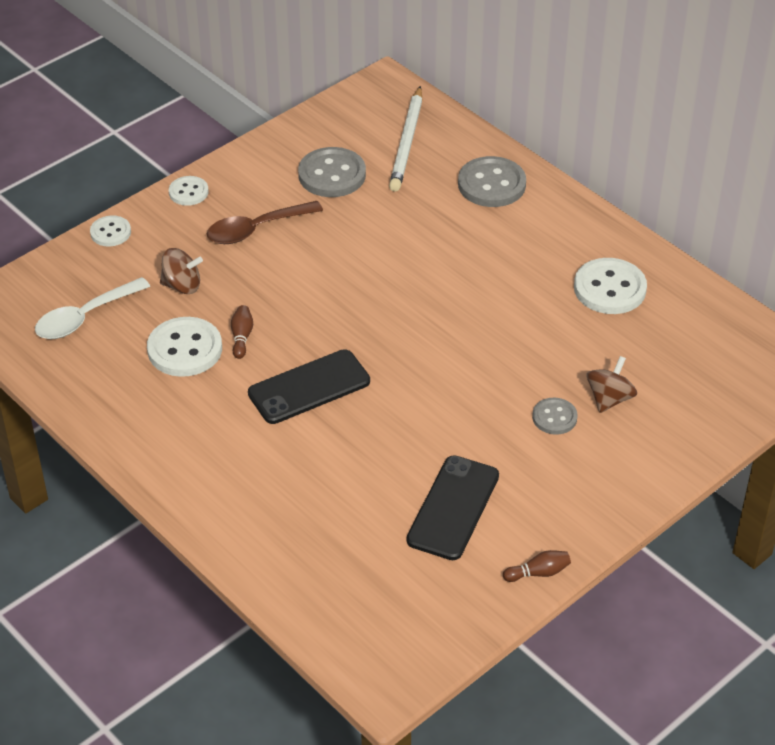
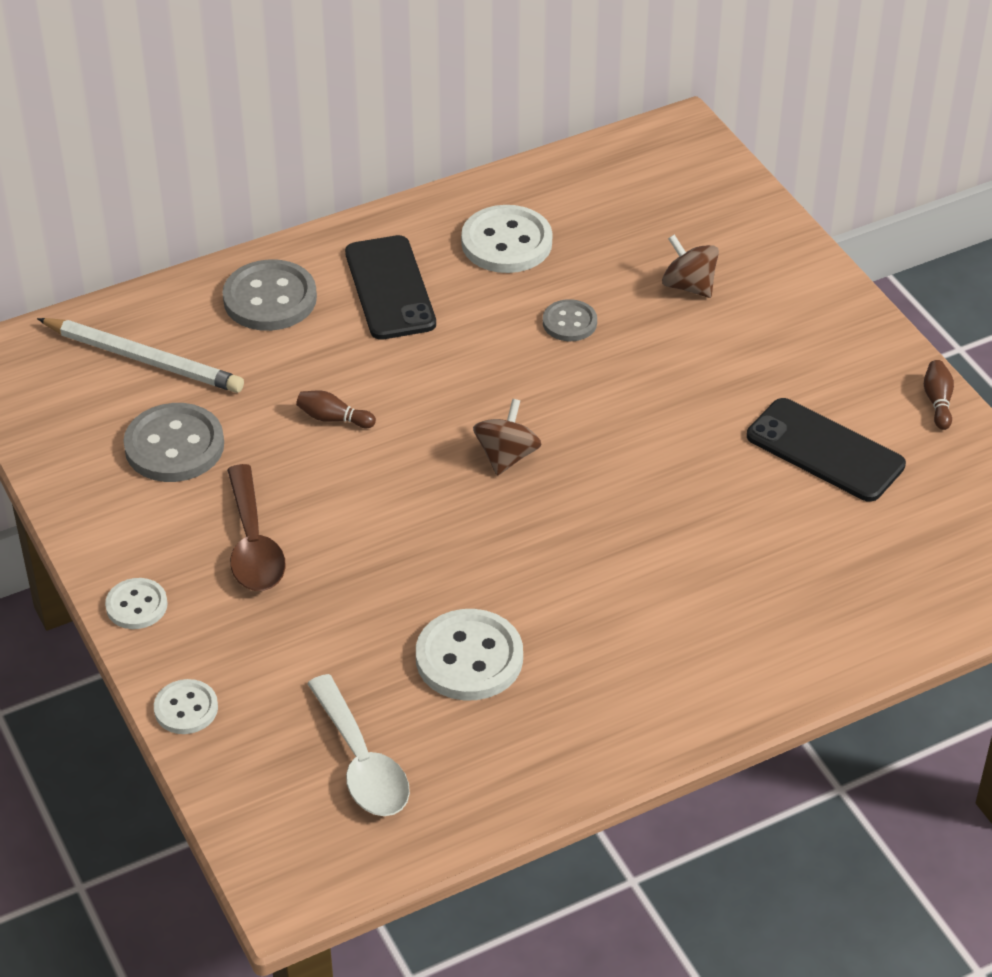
camera: 75 degrees left, 0 degrees up
brown spinning top [160,248,203,294] -> brown spinning top moved to [473,399,542,476]
brown bowling pin [231,305,253,359] -> brown bowling pin moved to [296,391,376,428]
black phone [248,349,370,424] -> black phone moved to [345,235,436,340]
grey button [532,398,578,435] -> grey button moved to [543,299,597,341]

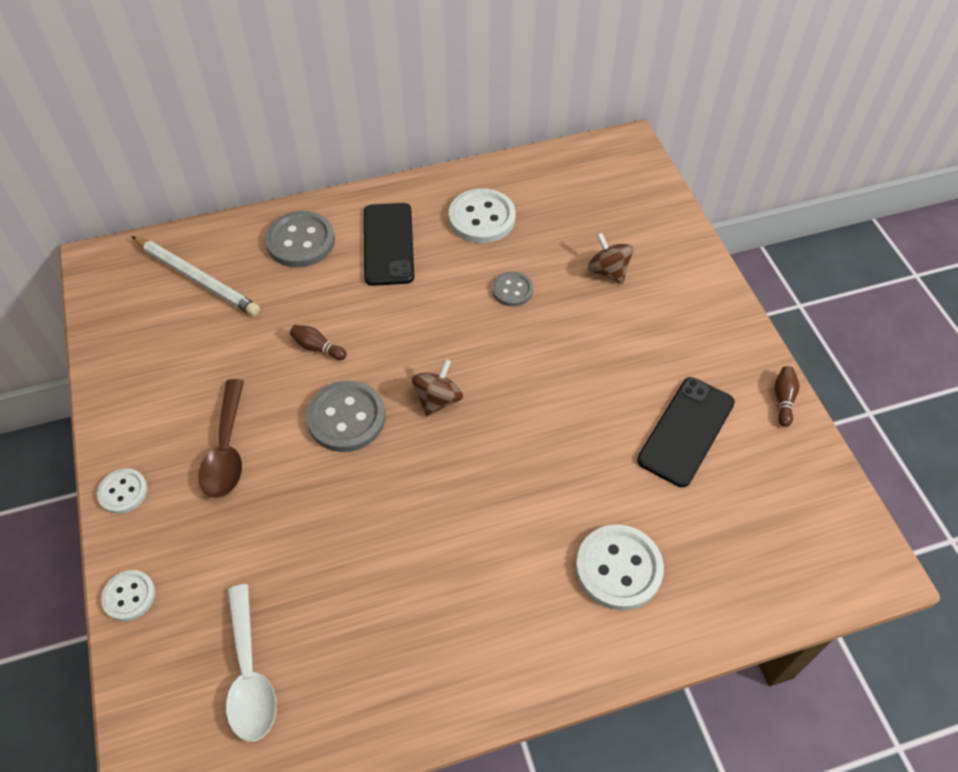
camera: 10 degrees right, 10 degrees up
grey button [123,403,224,482] -> grey button moved to [306,380,385,452]
white button [416,609,523,700] -> white button moved to [576,524,664,610]
black phone [747,398,906,502] -> black phone turned 75 degrees clockwise [637,377,735,487]

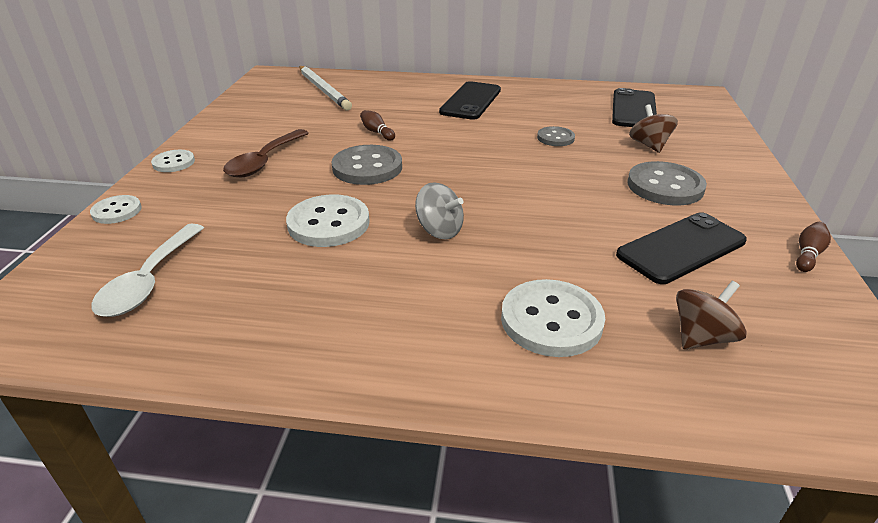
camera: 25 degrees right, 20 degrees down
grey button [265,211,335,267] -> grey button moved to [627,161,707,205]
brown spinning top [412,359,463,416] -> brown spinning top moved to [676,281,747,349]
white button [449,188,516,243] -> white button moved to [286,195,370,247]
none -> grey spinning top [415,182,464,239]
none -> black phone [612,88,657,127]

